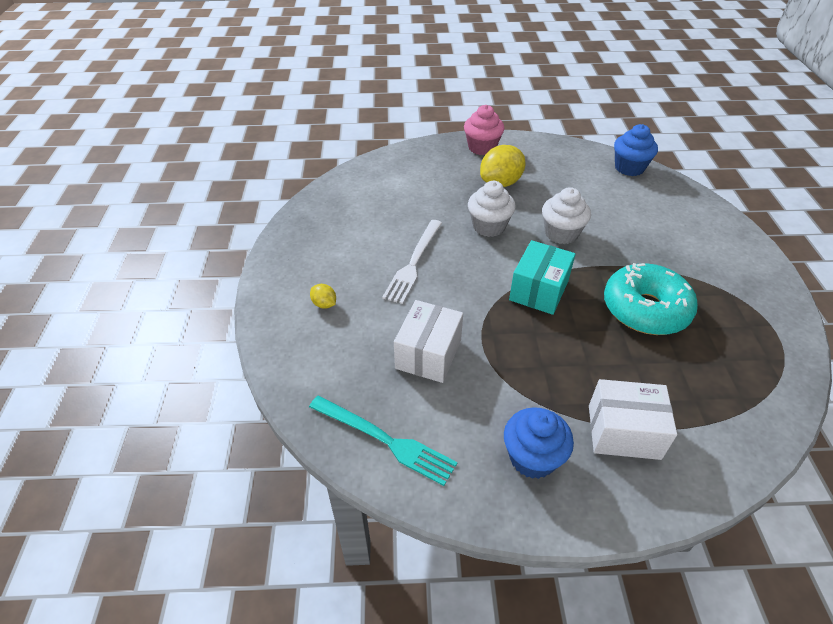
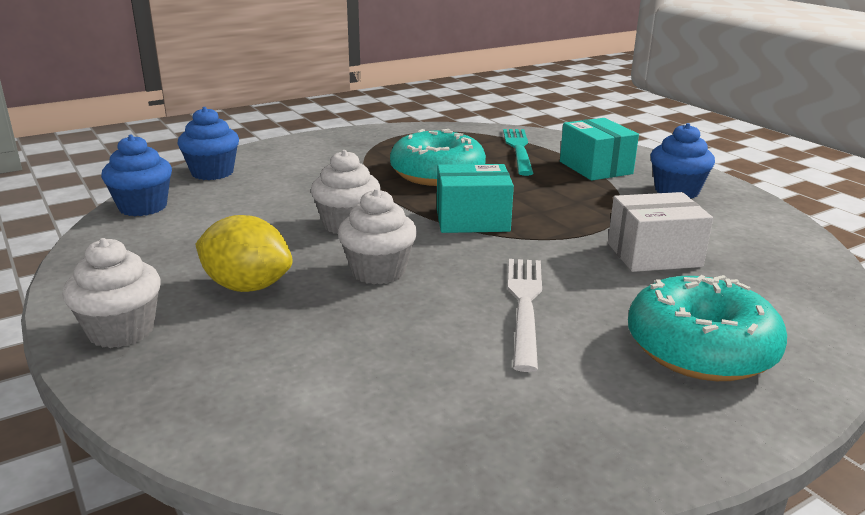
camera: 120 degrees left, 20 degrees down
turquoise fork [309,396,457,486] -> turquoise fork moved to [503,129,534,176]
yellow lemon [310,284,336,309] -> turquoise donut [628,275,787,381]
white fork [382,220,442,304] -> white fork turned 75 degrees counterclockwise [508,259,542,372]
pink cupcake [464,105,505,155] -> white cupcake [62,238,161,348]
white box [589,379,677,460] -> turquoise box [560,118,639,181]
none -> blue cupcake [177,107,239,180]

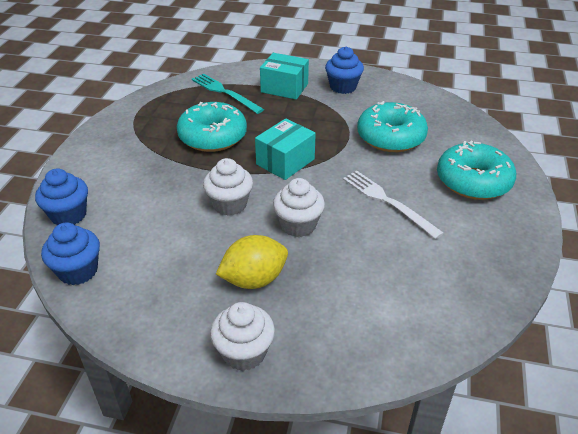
camera: 45 degrees left, 15 degrees up
white box [608,192,713,272] -> turquoise donut [357,101,428,152]

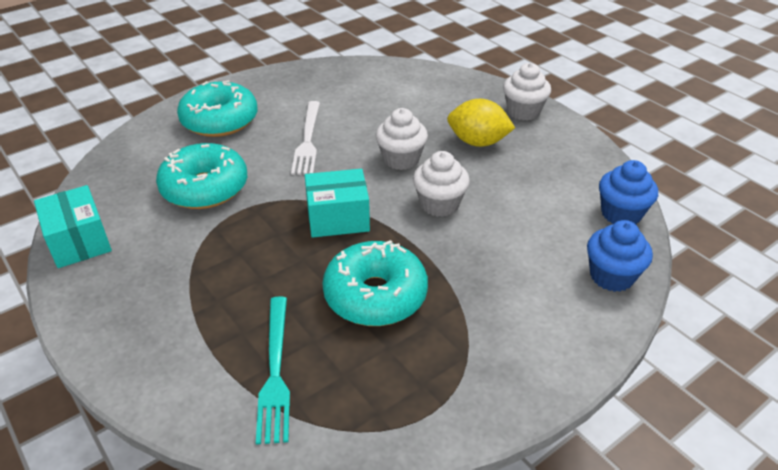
camera: 140 degrees left, 0 degrees up
turquoise box [260,53,309,100] -> turquoise box moved to [34,185,112,268]
blue cupcake [325,47,364,94] -> none

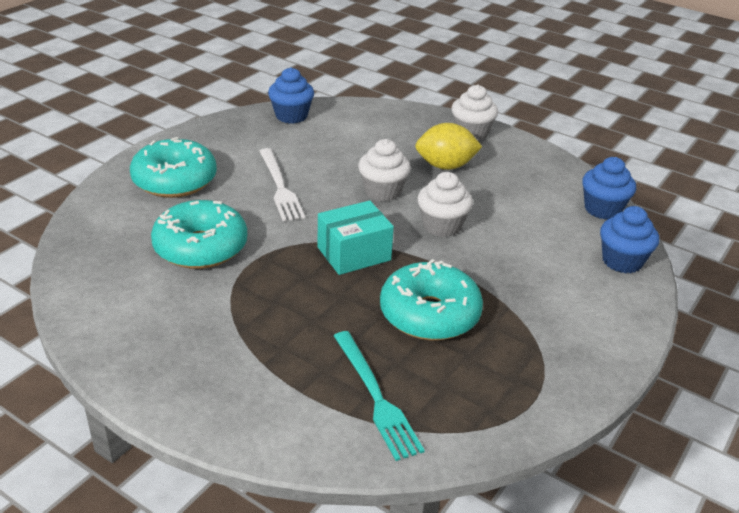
camera: 20 degrees left, 5 degrees down
turquoise box [34,185,112,268] -> none
none -> blue cupcake [268,67,314,124]

